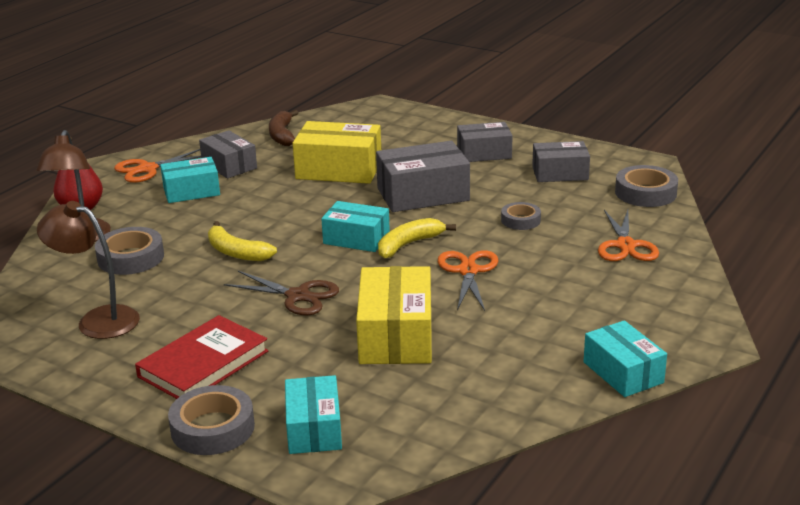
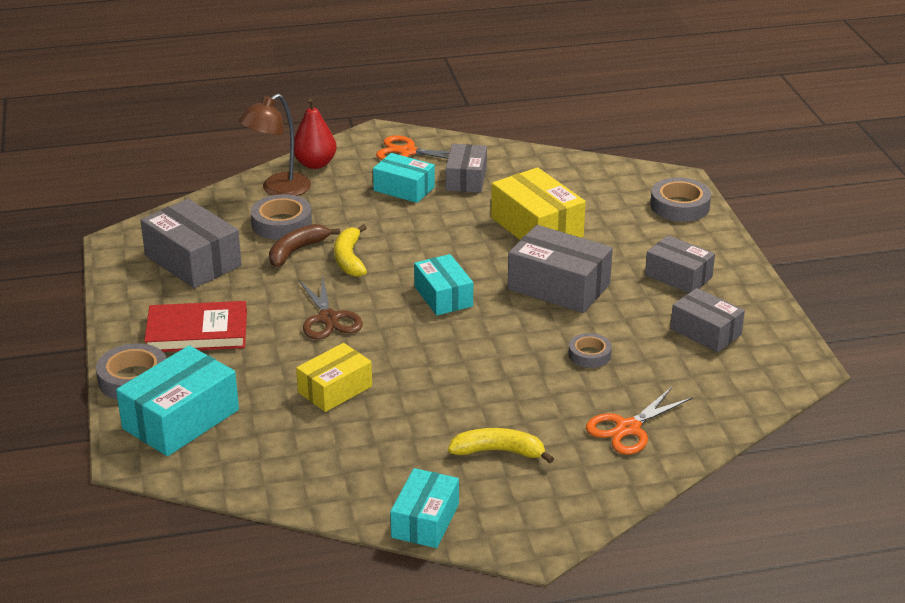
camera: 45 degrees right, 5 degrees up
brown lamp [37,201,140,339] -> grey box [140,199,242,288]
brown banana [269,110,298,146] -> brown banana moved to [269,224,340,267]
turquoise box [285,375,342,454] -> turquoise box [116,345,239,456], size x1.53
yellow box [356,266,432,364] -> yellow box [296,343,372,412], size x0.65
yellow banana [378,218,456,259] -> yellow banana moved to [448,428,554,463]
orange scissors [438,250,498,311] -> none
grey tape [615,165,678,207] -> grey tape moved to [650,177,711,222]

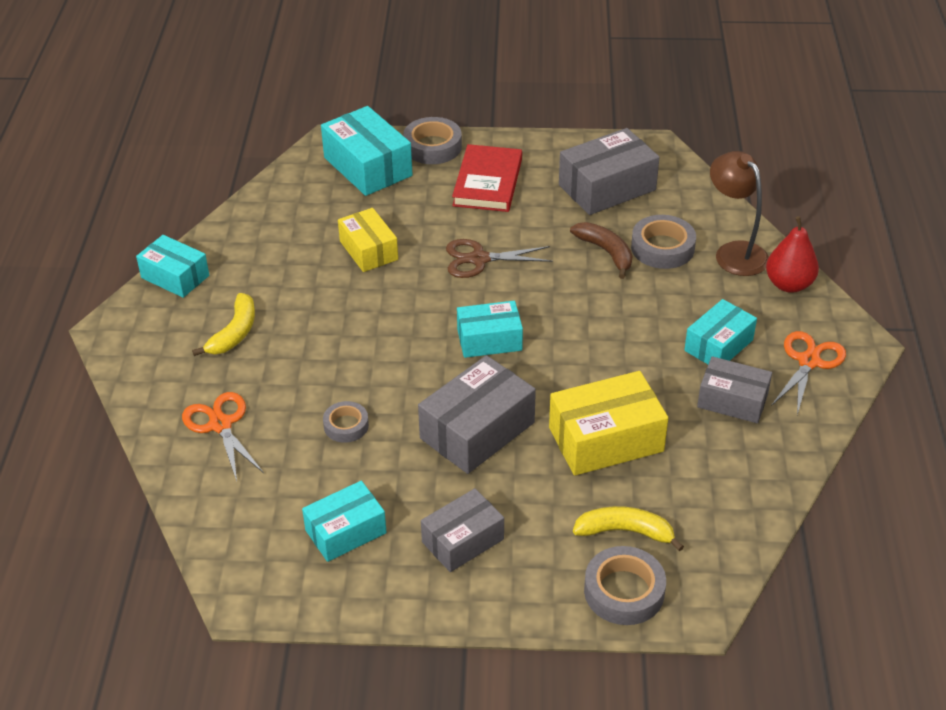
camera: 105 degrees right, 10 degrees up
yellow banana [334,224,367,277] -> yellow banana moved to [573,506,684,551]
grey box [670,288,745,352] -> turquoise box [302,481,387,562]

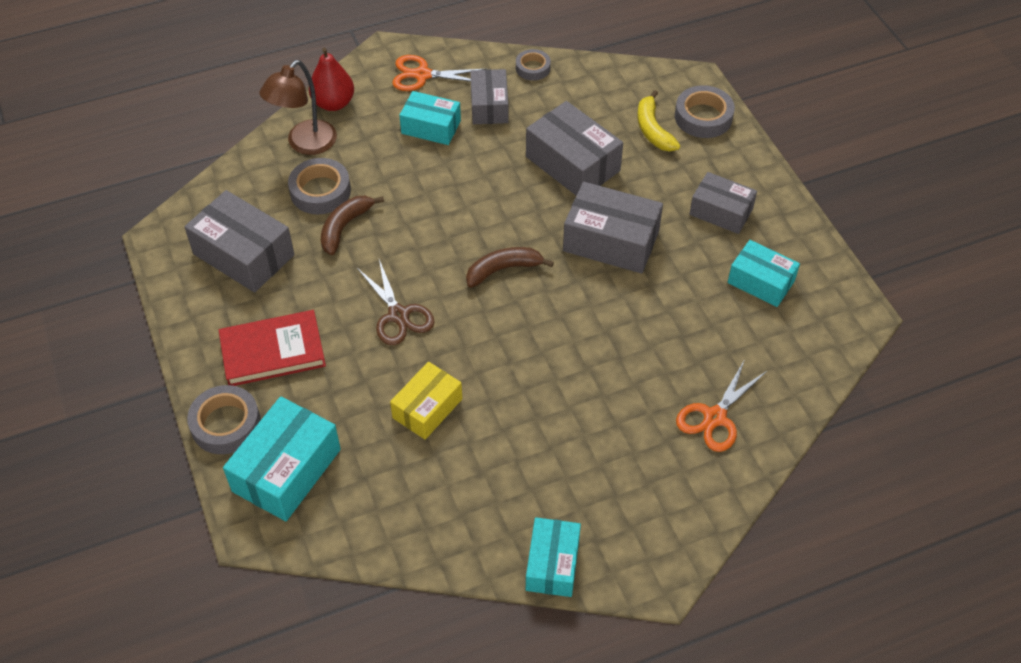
camera: 115 degrees left, 10 degrees up
yellow banana [192,293,255,356] -> none
grey tape [323,401,369,443] -> grey tape moved to [516,49,551,81]
turquoise box [457,301,523,358] -> brown banana [466,247,554,288]
yellow box [549,371,668,476] -> grey box [526,101,623,196]

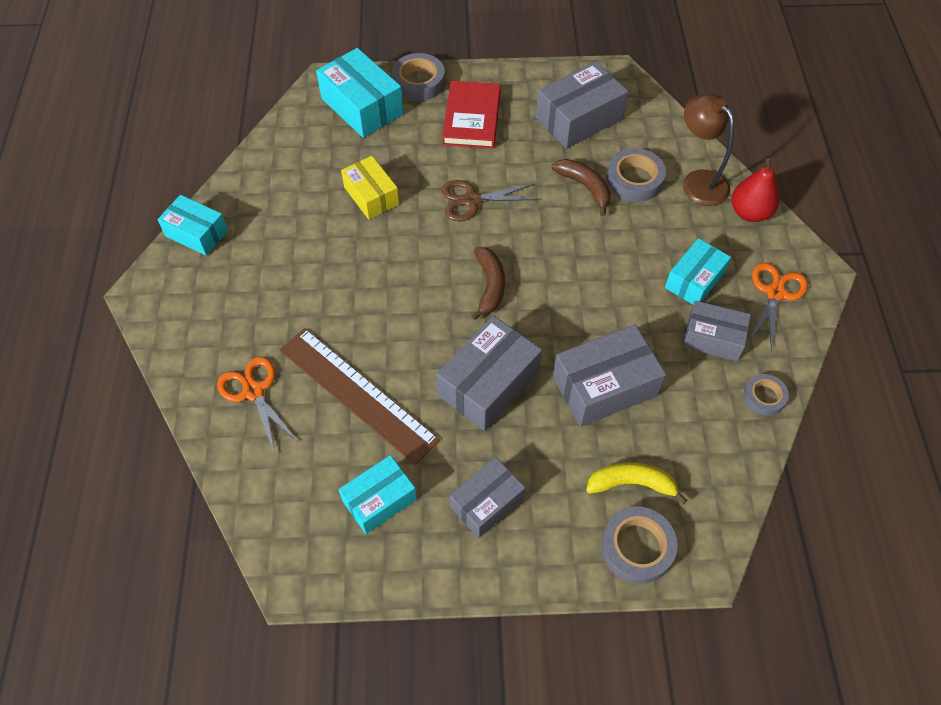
camera: 110 degrees right, 5 degrees up
none -> brown ruler [280,328,440,465]

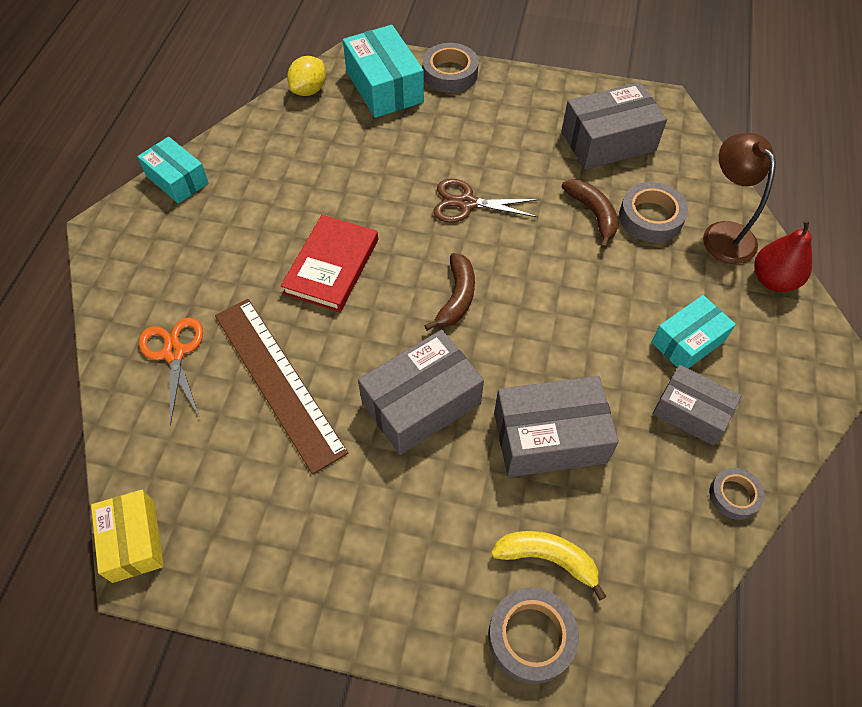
camera: 15 degrees right, 0 degrees up
turquoise box [339,455,417,534] -> none
yellow box [341,156,399,219] -> yellow box moved to [91,490,164,583]
red book [442,81,501,149] -> red book moved to [281,215,378,312]
grey box [449,457,526,538] -> none
orange scissors [748,263,808,351] -> none
none -> yellow lemon [287,56,326,96]

